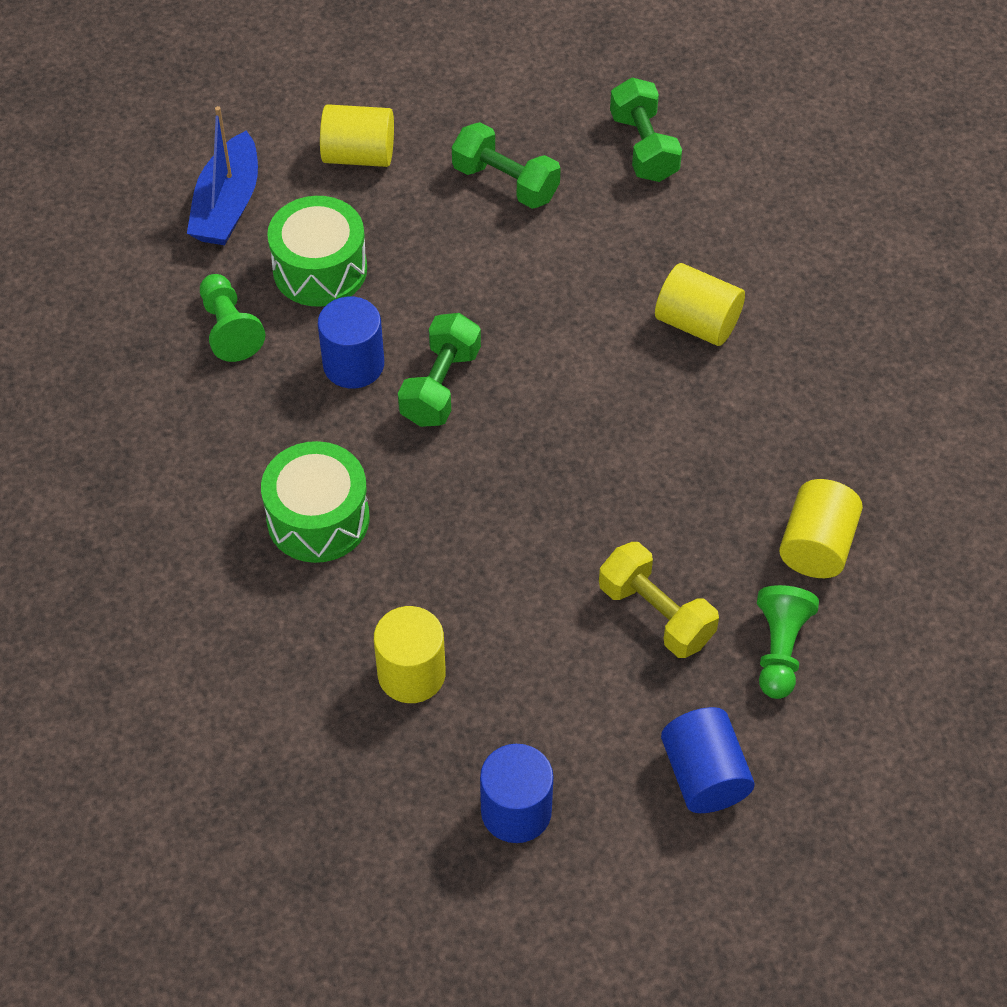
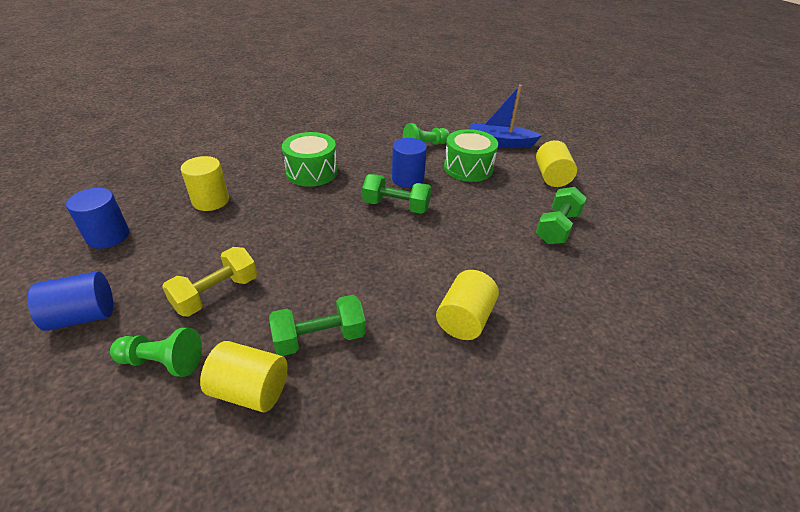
camera: 85 degrees right, 15 degrees down
green dumbbell [610,77,682,182] -> green dumbbell moved to [269,295,366,356]

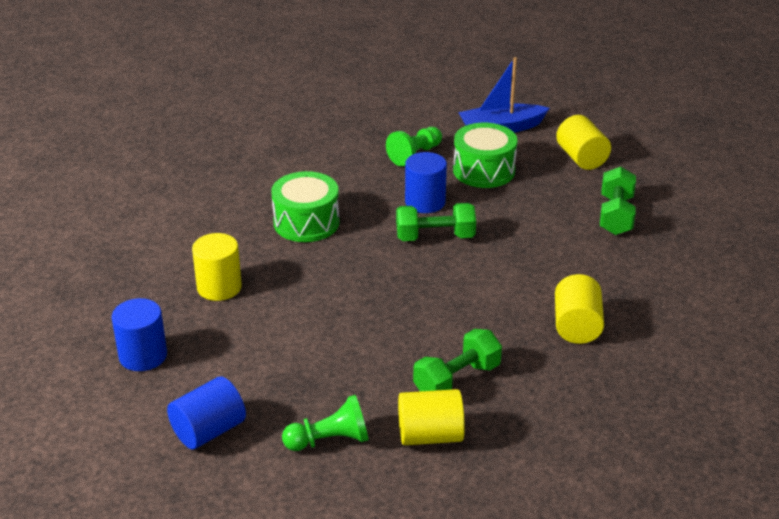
camera: 20 degrees left, 5 degrees down
yellow dumbbell [162,247,257,317] -> none

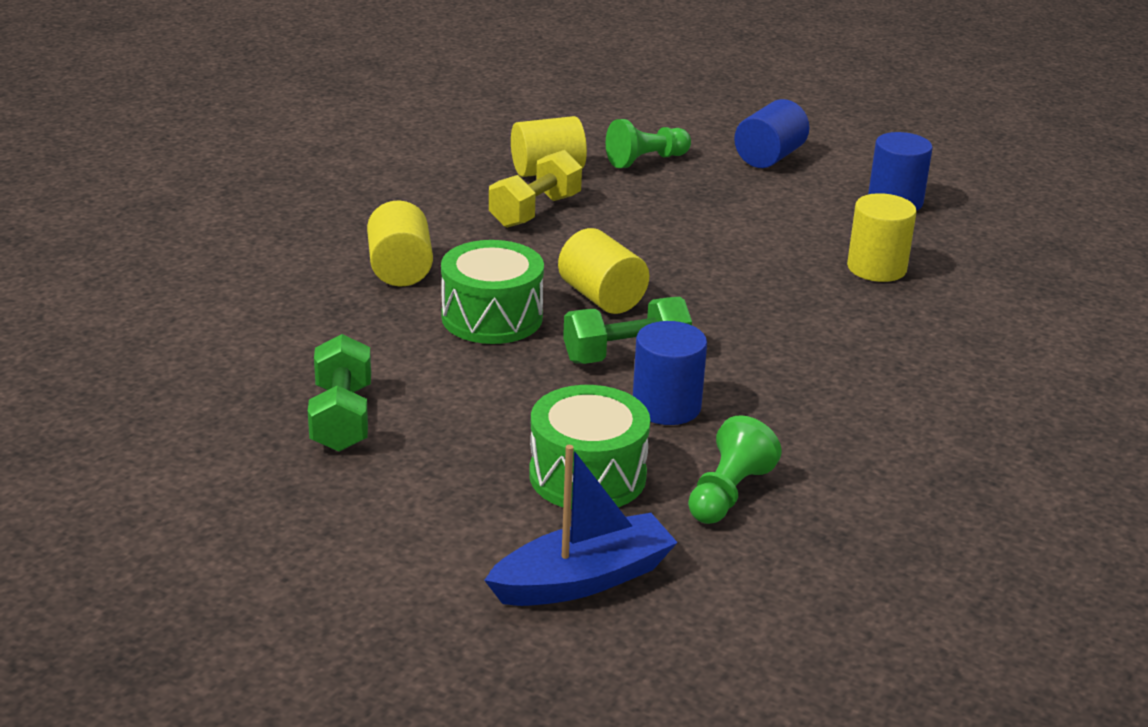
camera: 165 degrees right, 5 degrees down
green drum [271,171,340,242] -> green drum moved to [441,240,544,344]
green dumbbell [413,329,502,391] -> yellow dumbbell [489,150,582,228]
yellow cylinder [556,115,611,170] -> yellow cylinder moved to [558,228,649,314]

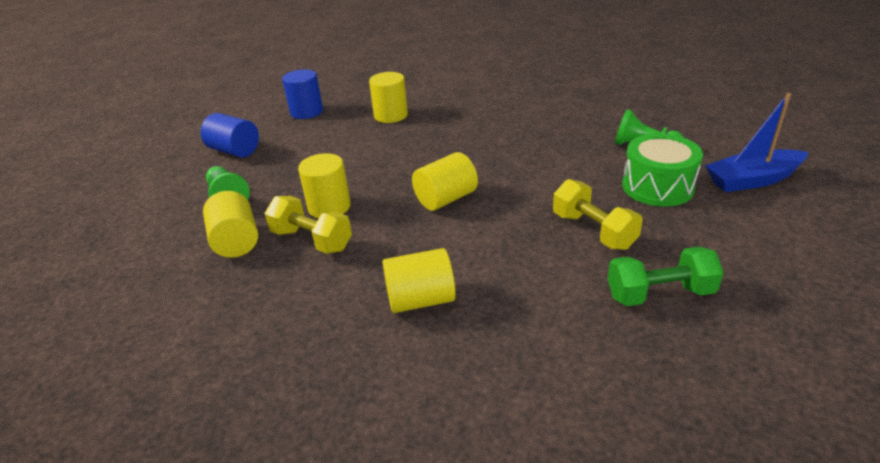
camera: 90 degrees left, 5 degrees up
green drum [441,240,544,344] -> none
blue boat [484,445,678,606] -> blue boat turned 75 degrees counterclockwise [705,93,808,192]
green dumbbell [563,297,692,364] -> none
blue cylinder [633,321,707,425] -> none
none -> yellow cylinder [298,153,351,218]
none -> yellow dumbbell [553,179,643,250]

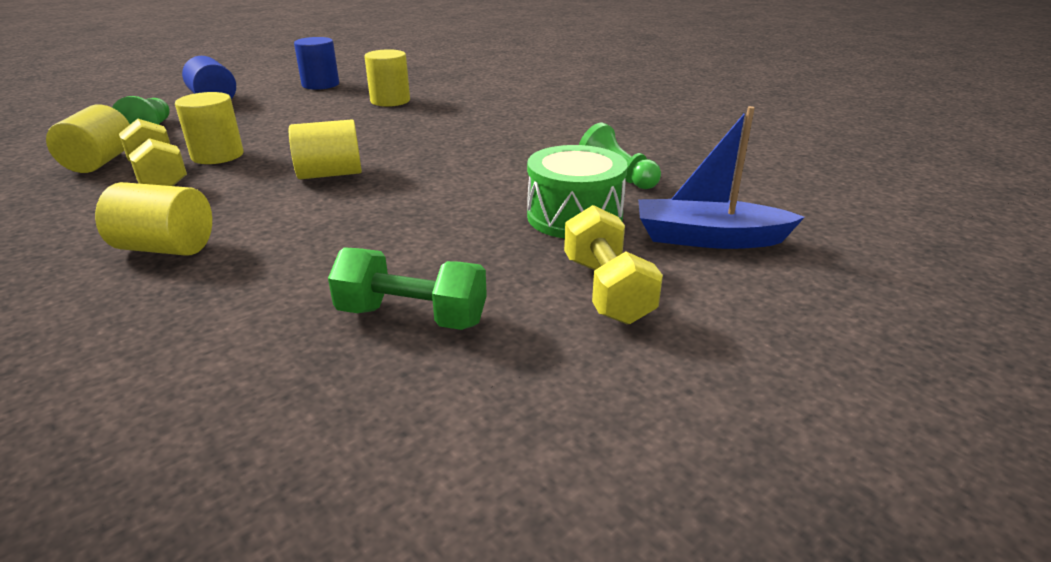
camera: 20 degrees right, 5 degrees down
yellow dumbbell [553,179,643,250] -> yellow dumbbell moved to [564,205,663,325]

